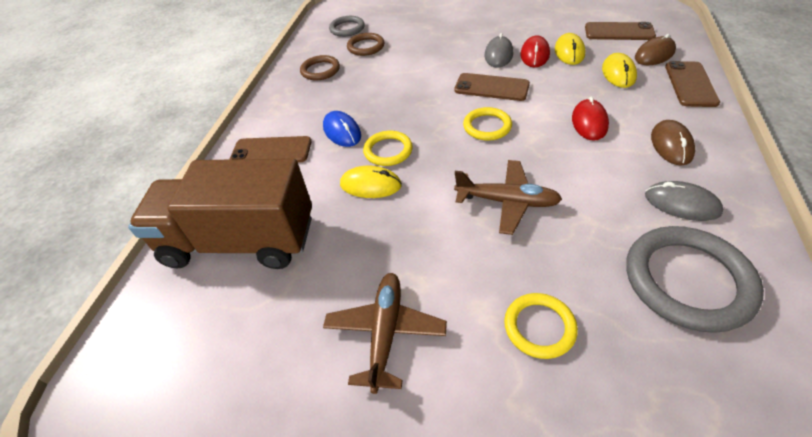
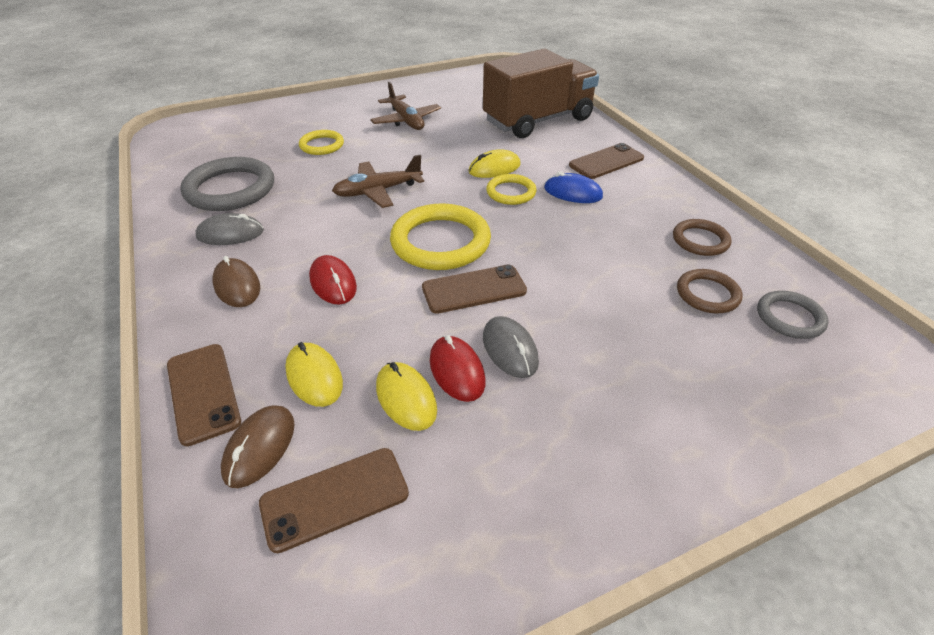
camera: 140 degrees right, 5 degrees down
yellow ring [463,107,512,141] -> yellow ring [390,203,491,270], size x1.79

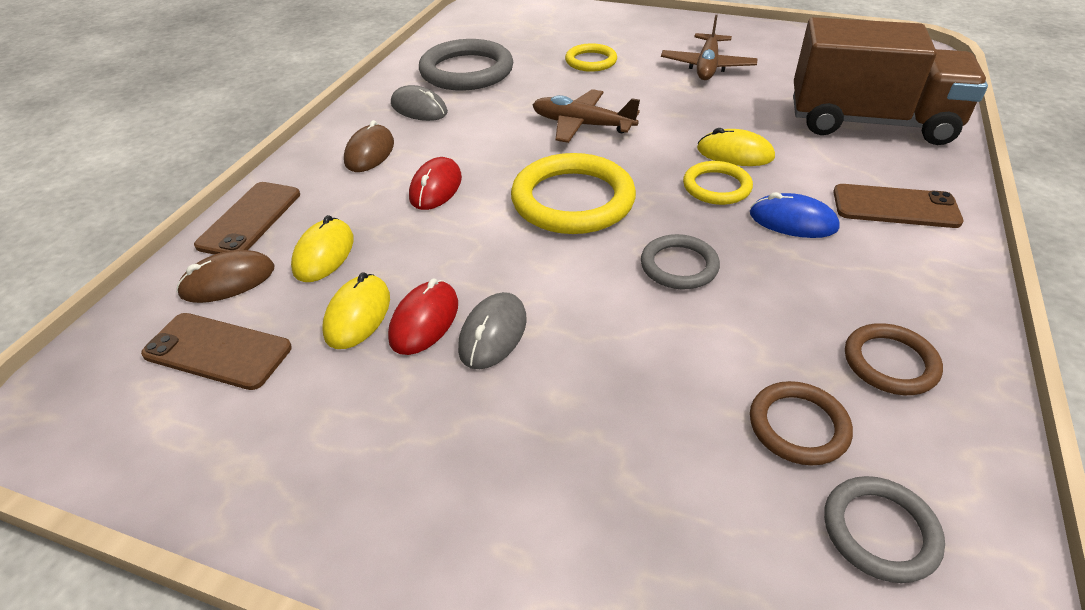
camera: 45 degrees right, 0 degrees up
brown phone [422,265,527,314] -> none
blue mouse [544,172,603,203] -> blue mouse turned 45 degrees counterclockwise [750,192,840,238]
none -> grey ring [641,234,720,289]

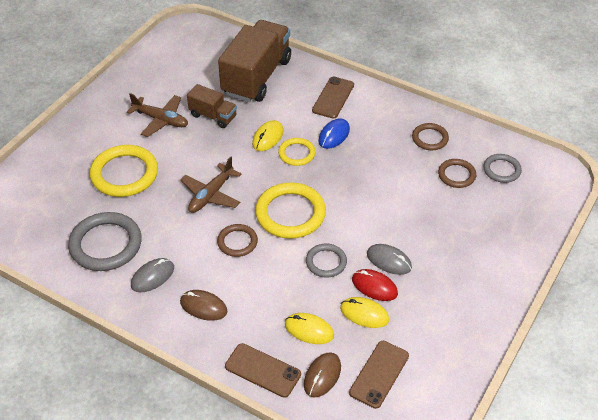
camera: 80 degrees left, 5 degrees up
brown mouse [176,250,274,303] -> brown mouse turned 45 degrees clockwise [304,352,341,397]
red mouse [409,157,462,210] -> none
yellow ring [565,43,617,72] -> yellow ring [90,145,158,197], size x1.79
grey ring [641,234,720,289] -> grey ring moved to [306,244,347,278]
none -> brown truck [187,84,237,128]
none -> brown ring [217,224,258,257]

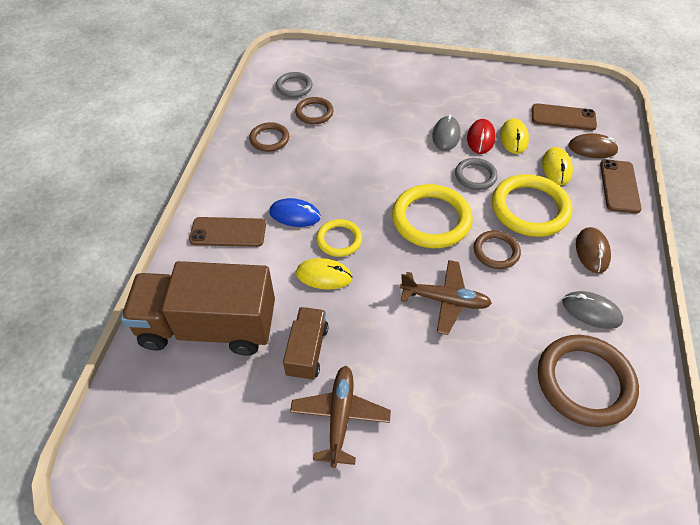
camera: 110 degrees left, 5 degrees up
grey ring [68,212,142,271] -> brown ring [538,335,639,427]
yellow ring [90,145,158,197] -> yellow ring moved to [492,174,573,237]

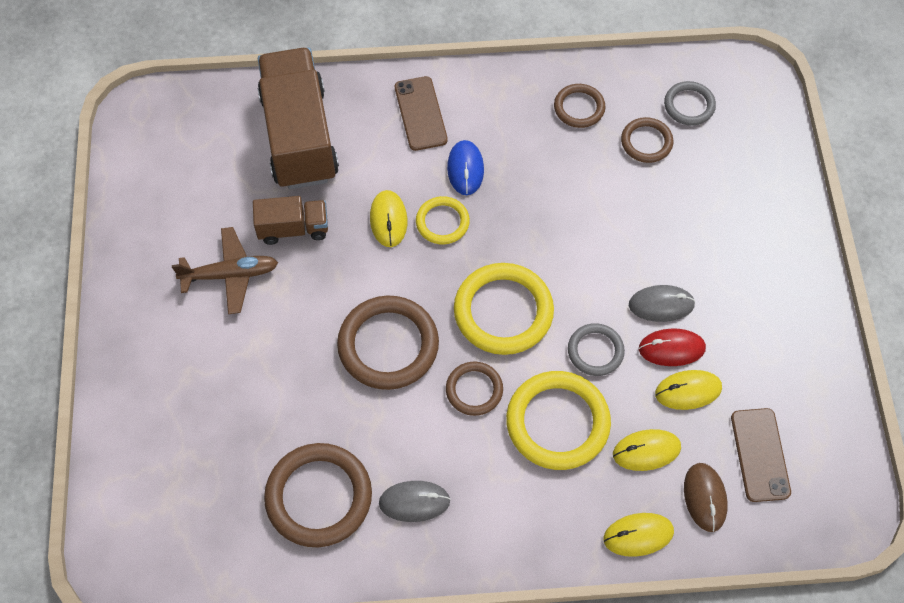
camera: 75 degrees right, 10 degrees up
brown plane [400,260,492,335] -> brown ring [337,295,439,390]
grey mouse [562,291,623,329] -> grey mouse turned 75 degrees clockwise [379,481,451,522]
brown mouse [576,227,611,273] -> none
brown phone [600,159,642,213] -> yellow mouse [603,513,674,557]

